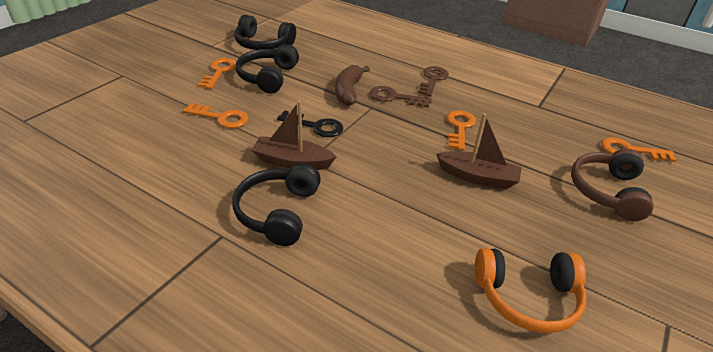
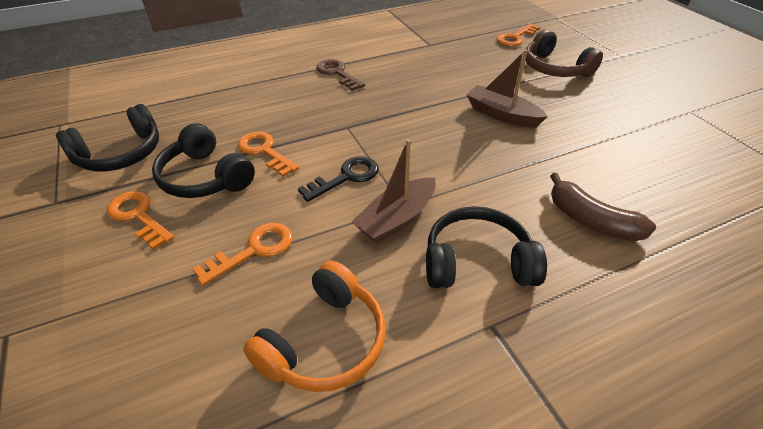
camera: 55 degrees left, 5 degrees up
black headphones [232,163,321,246] -> black headphones turned 135 degrees clockwise [426,206,547,288]
brown banana [335,65,370,106] -> brown banana moved to [550,173,656,241]
brown key [370,86,432,108] -> none
brown boat [436,113,522,189] -> brown boat turned 105 degrees counterclockwise [466,49,548,128]
orange key [447,110,476,150] -> orange key moved to [238,132,299,177]
orange headphones [475,248,587,333] -> orange headphones moved to [243,261,386,392]

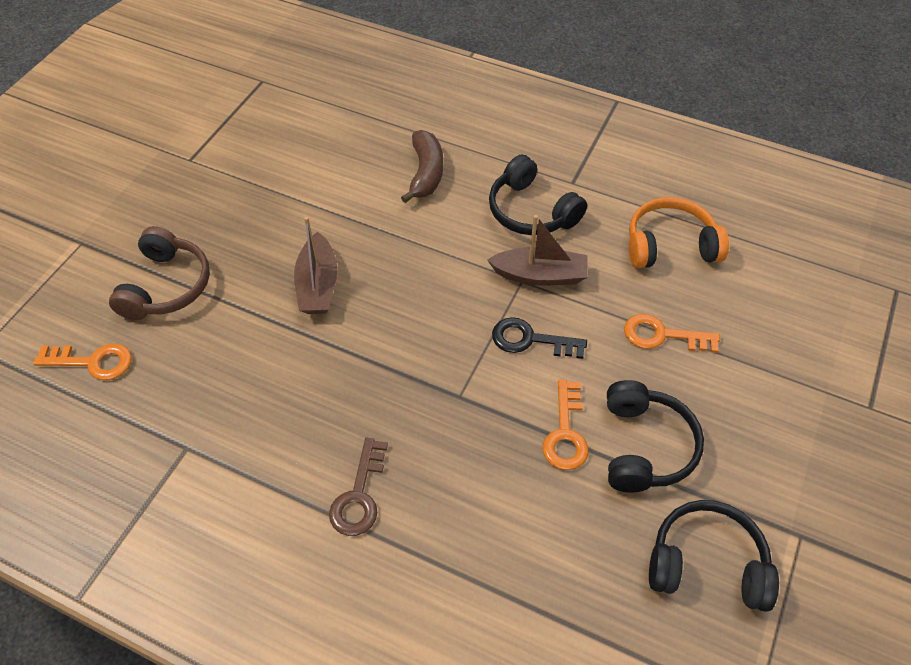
camera: 130 degrees left, 10 degrees up
orange key [107,191,174,250] -> none

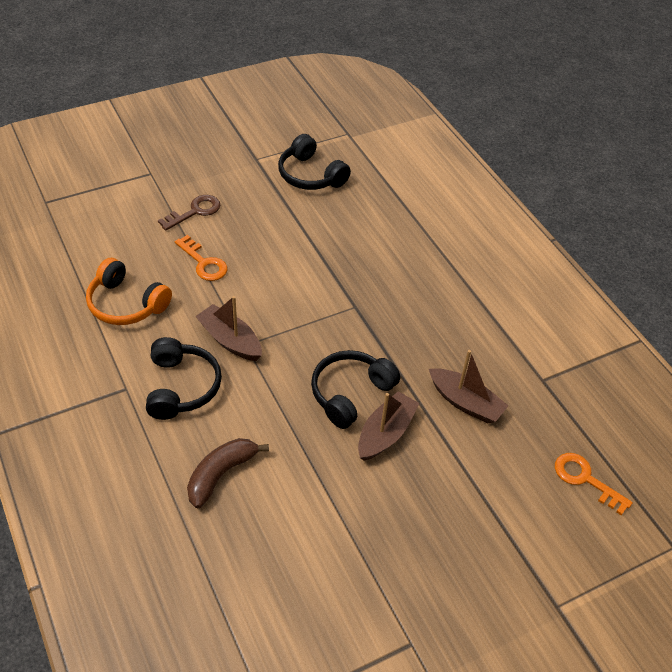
camera: 145 degrees left, 5 degrees down
brown headphones [109,226,210,320] -> none
brown key [329,438,388,536] -> brown key moved to [158,195,220,231]
black key [492,317,587,359] -> none
orange key [543,380,589,470] -> none
black headphones [607,380,704,493] -> black headphones moved to [311,350,400,429]
none -> brown boat [429,350,509,423]

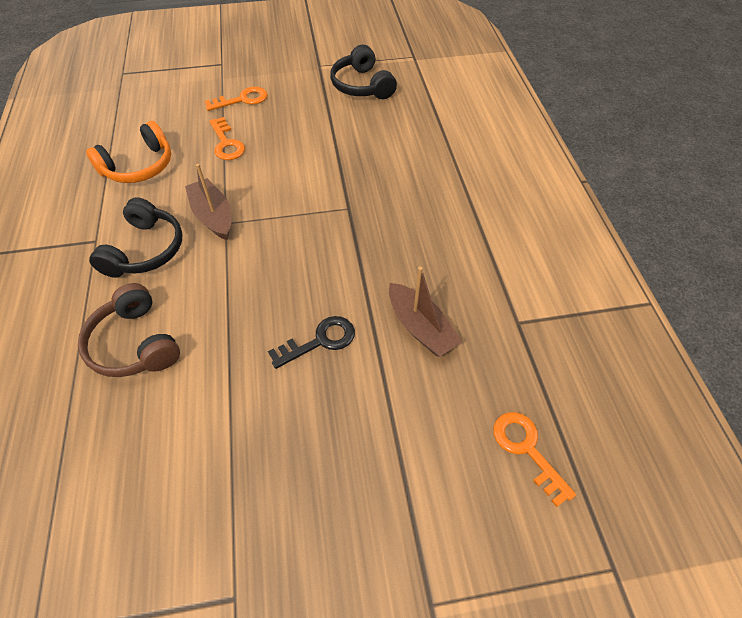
camera: 20 degrees right, 5 degrees up
orange headphones [86,258,172,325] -> orange headphones turned 90 degrees counterclockwise [86,121,171,183]
brown key [158,195,220,231] -> orange key [205,87,268,111]
brown banana [187,438,269,508] -> brown headphones [78,283,180,377]
black headphones [311,350,400,429] -> none
brown boat [358,391,419,461] -> black key [268,316,355,369]

